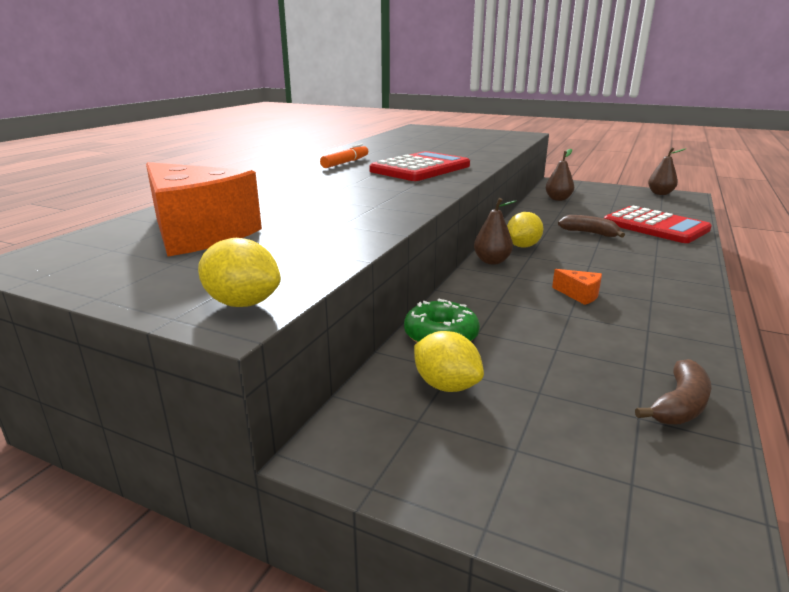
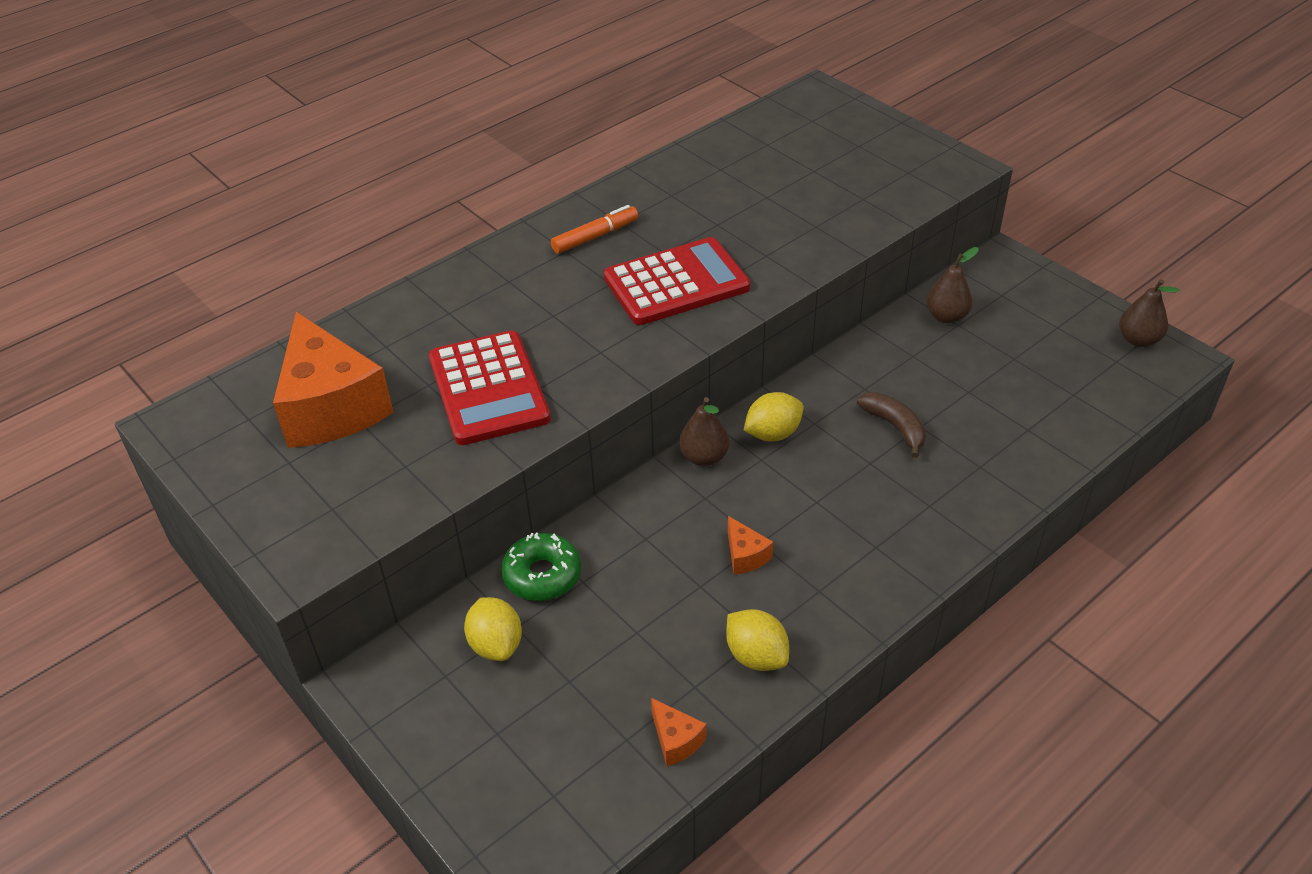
camera: 25 degrees right, 20 degrees up
yellow lemon [198,238,281,307] -> yellow lemon moved to [726,609,789,671]
red calculator [604,205,712,243] -> red calculator moved to [429,330,551,445]
brown banana [635,359,711,425] -> orange cheese [651,698,706,766]

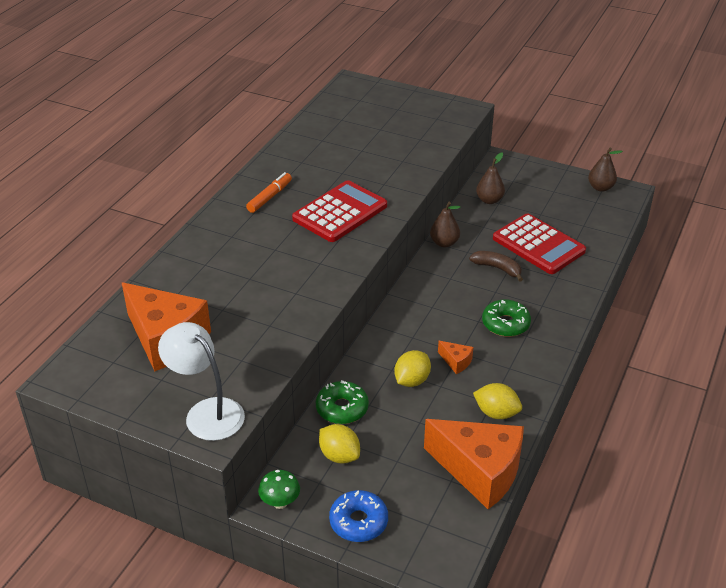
camera: 25 degrees left, 5 degrees down
red calculator [429,330,551,445] -> red calculator moved to [493,213,586,274]
orange cheese [651,698,706,766] -> orange cheese [424,419,524,509], size x2.46
brown pear [679,397,729,466] -> brown pear moved to [430,202,461,247]
yellow lemon [744,392,803,441] -> yellow lemon moved to [394,350,431,387]
none -> white lamp [158,322,245,441]
none -> green mushroom [258,470,300,509]
none -> blue donut [329,490,388,542]
none -> green donut [482,299,531,337]

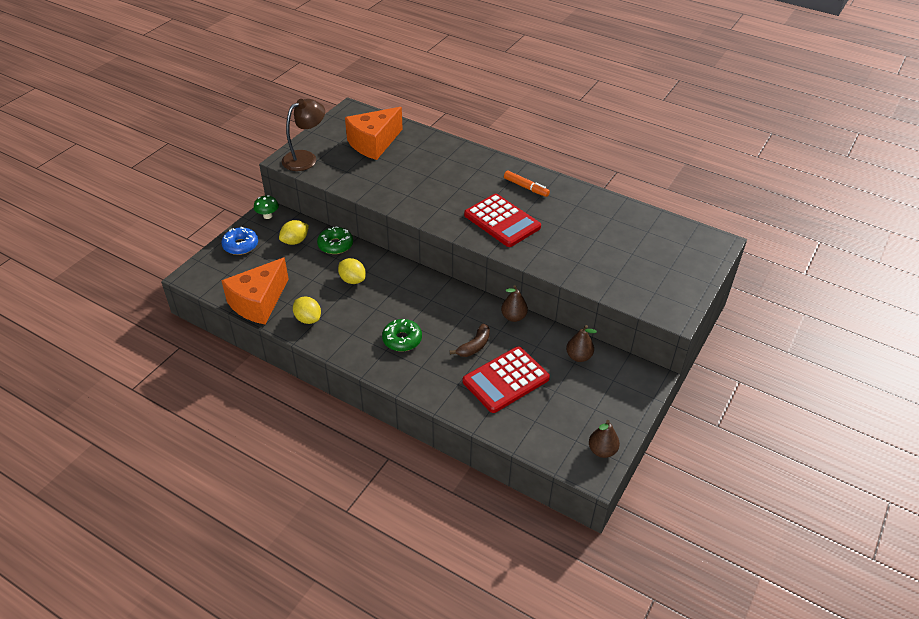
camera: 95 degrees right, 5 degrees up
white lamp [158,322,245,441] -> brown lamp [282,99,325,171]
orange cheese [438,341,473,374] -> none
yellow lemon [473,383,522,419] -> yellow lemon turned 75 degrees counterclockwise [293,296,321,324]

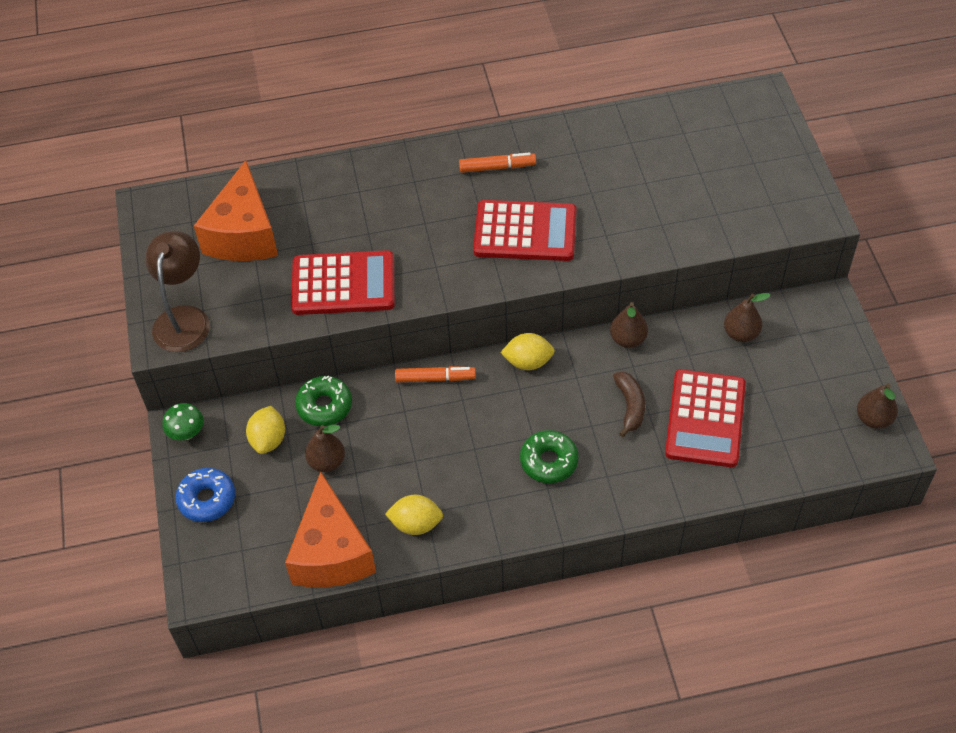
camera: 40 degrees left, 10 degrees up
yellow lemon [338,258,366,284] -> yellow lemon moved to [500,333,555,370]
none -> red calculator [291,250,395,315]
none -> brown pear [305,424,345,472]
none -> orange marker [395,366,476,382]

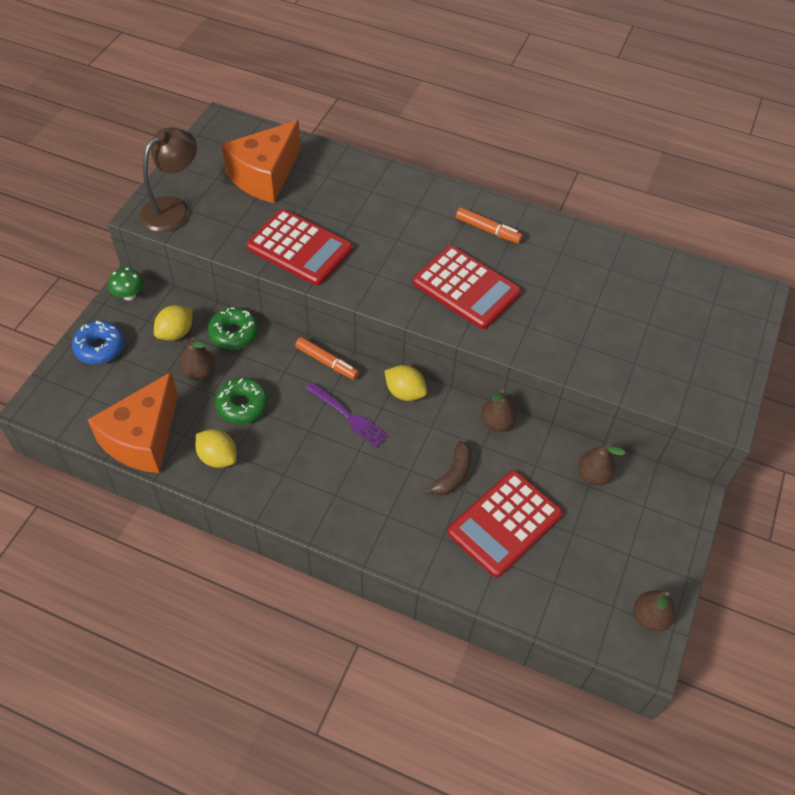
camera: 30 degrees right, 0 degrees up
green donut [520,430,579,483] -> green donut moved to [215,378,268,424]
none -> purple fork [306,382,389,448]

